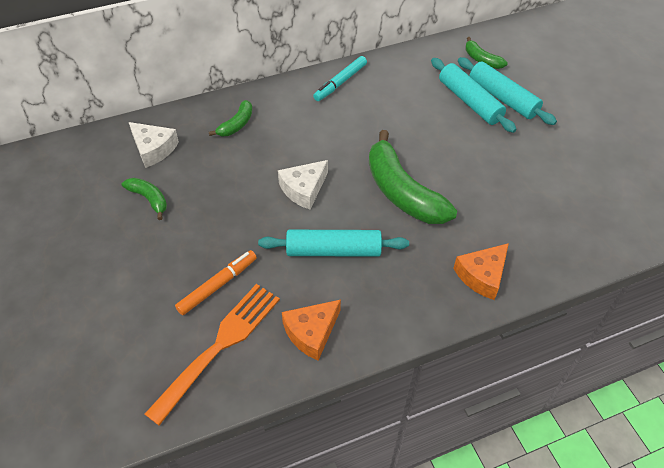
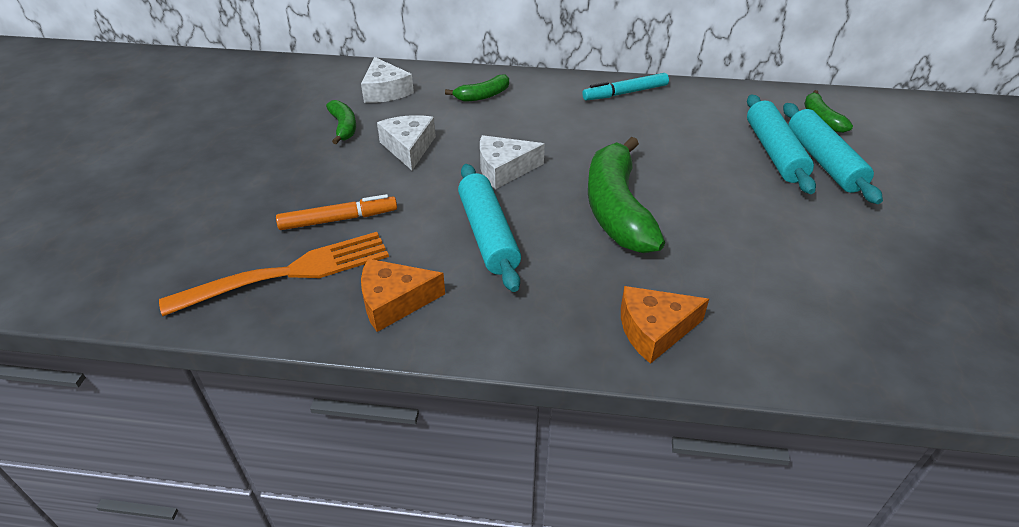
camera: 30 degrees right, 10 degrees down
turquoise rolling pin [258,230,409,257] -> turquoise rolling pin turned 45 degrees clockwise [458,164,521,292]
none -> white cheese [377,115,436,170]

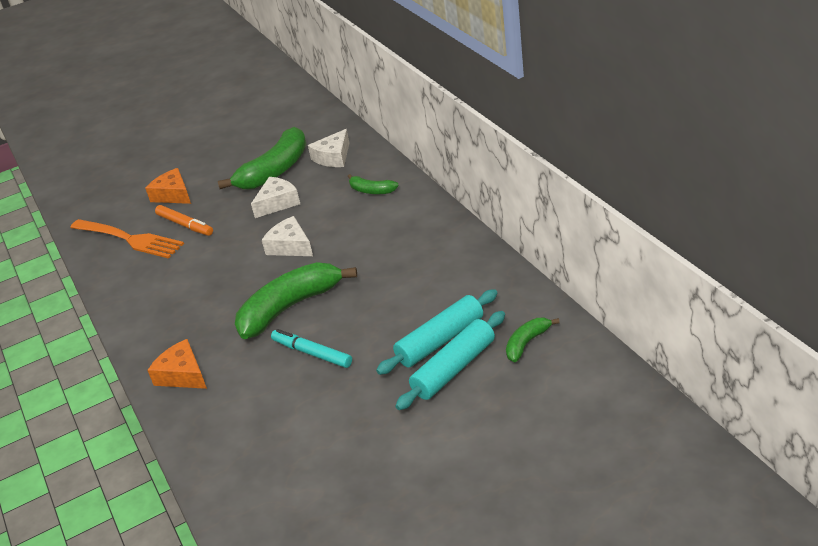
camera: 60 degrees right, 5 degrees down
green banana [326,100,356,144] -> green banana [218,127,306,190], size x2.04
orange cheese [361,259,445,332] -> orange cheese moved to [145,168,191,204]
turquoise rolling pin [458,164,521,292] -> none
turquoise marker [582,73,669,101] -> turquoise marker moved to [271,329,352,368]

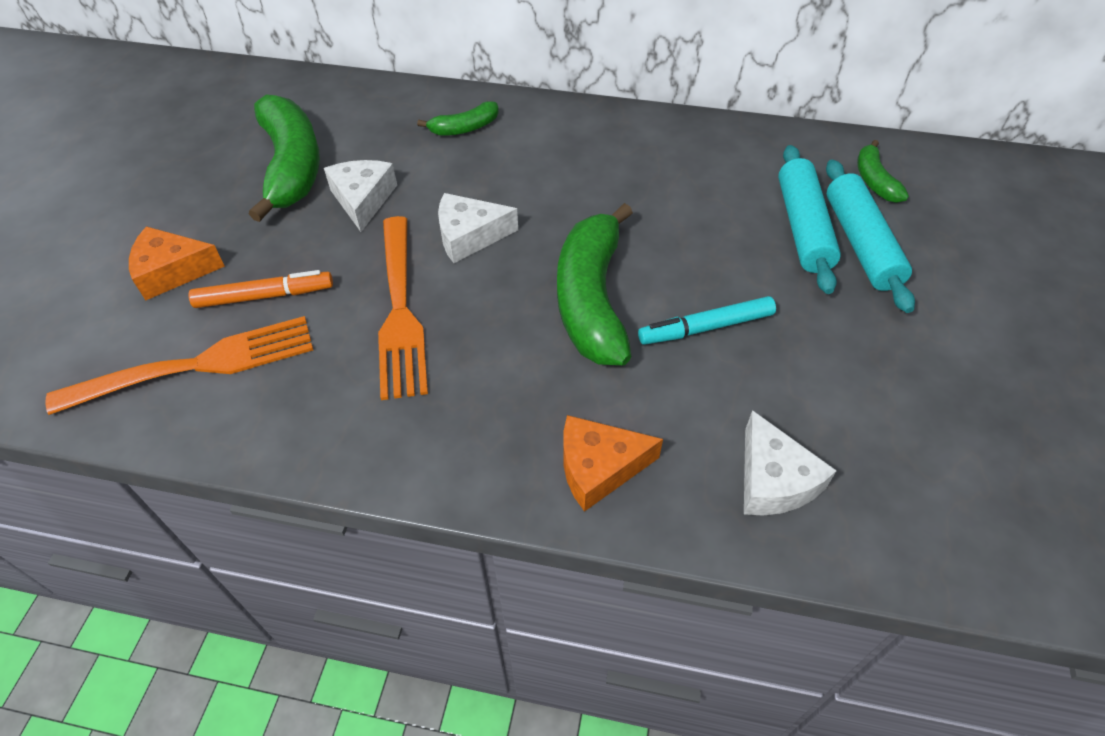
camera: 55 degrees left, 15 degrees up
white cheese [308,129,349,167] -> white cheese moved to [744,410,837,515]
none -> orange fork [378,216,428,400]

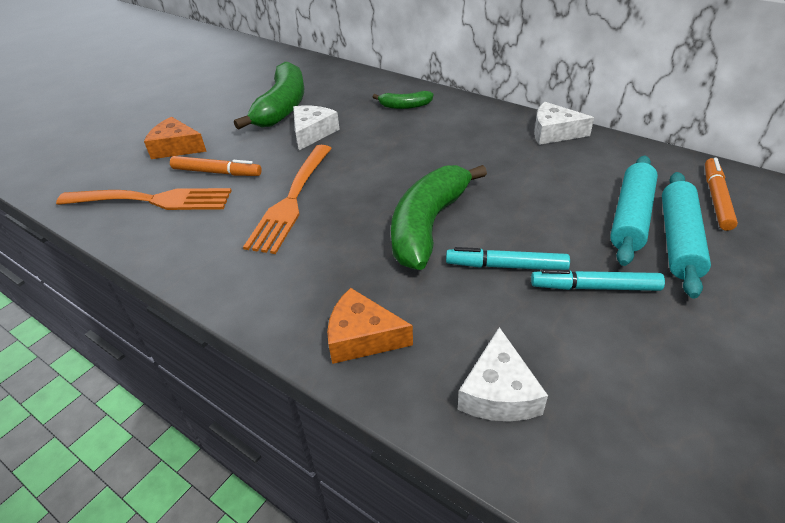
camera: 25 degrees right, 10 degrees down
white cheese [438,193,518,263] -> white cheese moved to [534,102,594,145]
green banana [857,140,909,203] -> orange marker [705,158,738,231]
none -> turquoise marker [531,269,665,291]

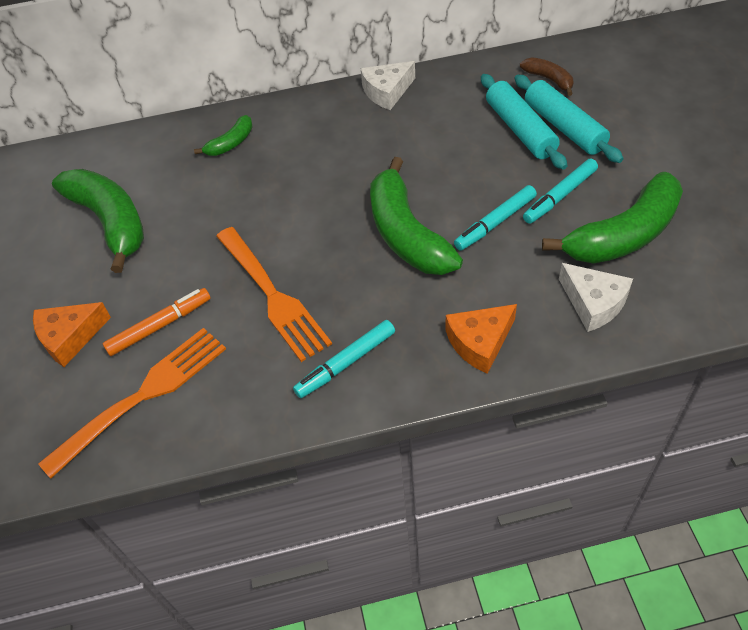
camera: 45 degrees left, 10 degrees up
white cheese [293,105,340,150] -> none
orange marker [705,158,738,231] -> brown banana [520,57,574,96]
none -> turquoise marker [293,320,395,398]
none -> green banana [542,172,683,264]

